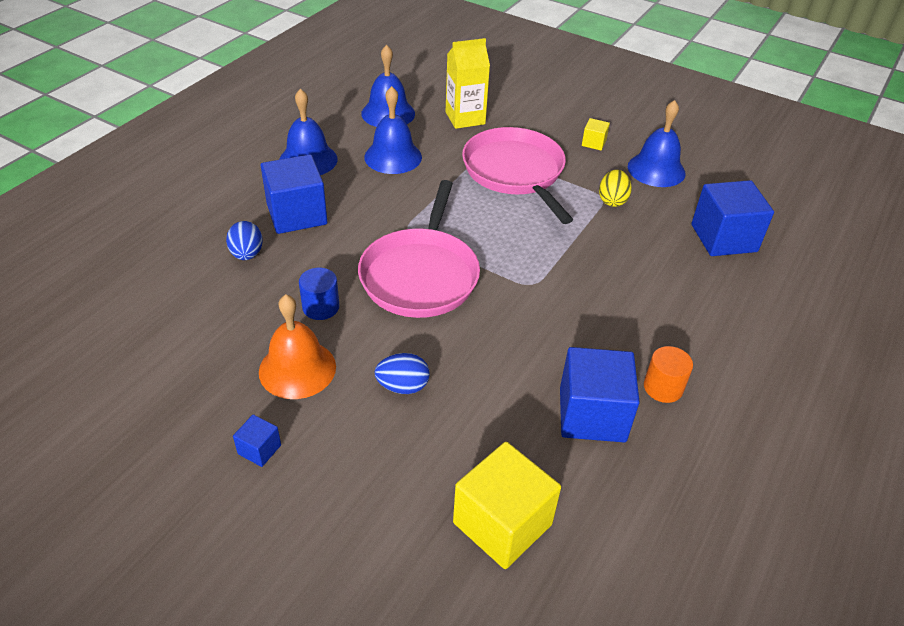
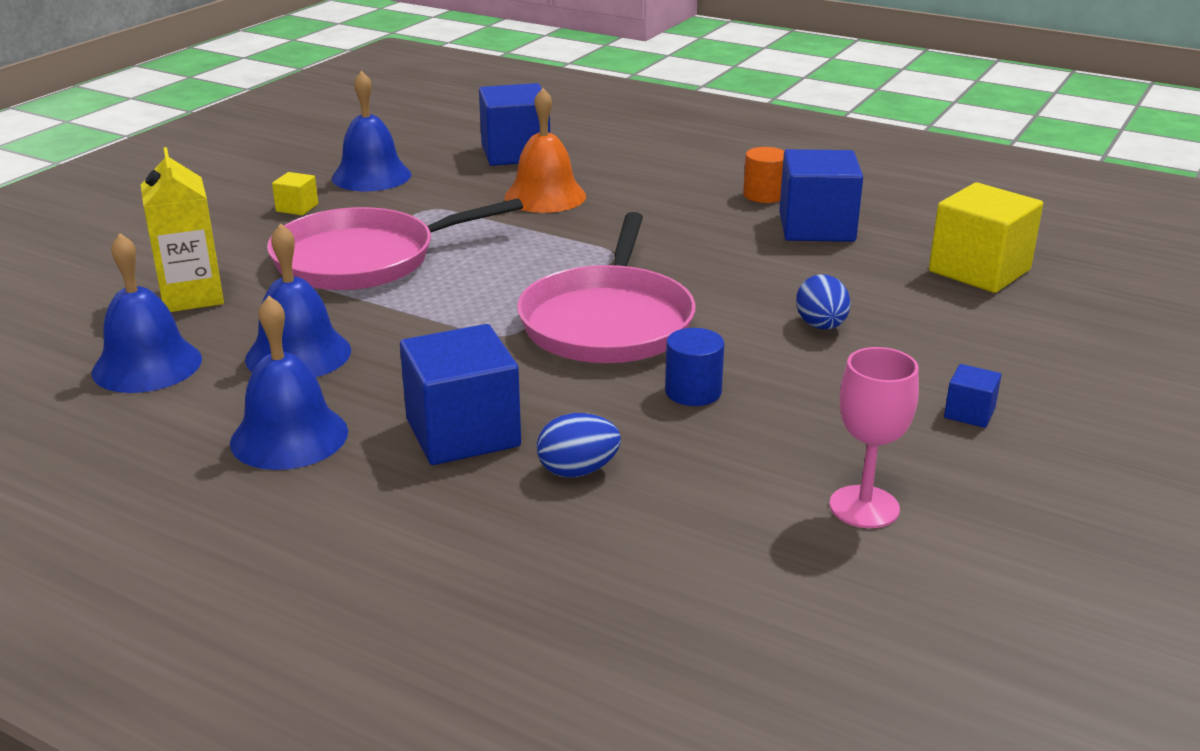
camera: 90 degrees left, 15 degrees down
orange bell [259,294,336,399] -> orange bell moved to [505,88,586,213]
pink pan [358,180,480,318] -> pink pan turned 90 degrees clockwise [517,212,696,363]
yellow egg [599,170,632,207] -> none
none -> pink goblet [830,347,919,528]

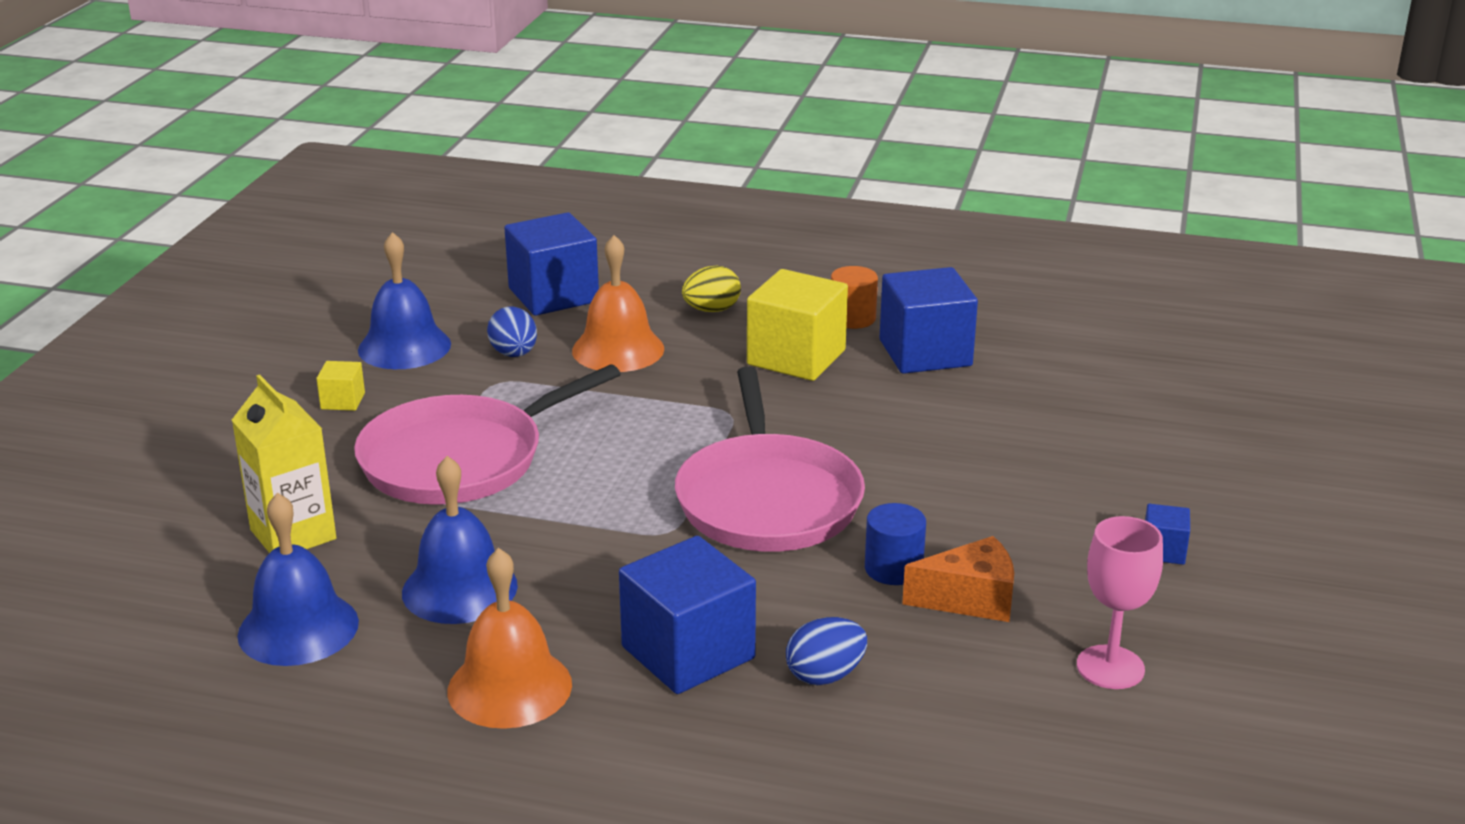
camera: 15 degrees left, 0 degrees up
blue bell [230,296,348,470] -> orange bell [448,548,572,729]
blue egg [796,274,851,329] -> blue egg moved to [487,306,537,357]
yellow cube [929,182,1043,293] -> yellow cube moved to [747,269,848,381]
none -> yellow egg [682,266,741,312]
none -> orange cheese [902,536,1014,622]

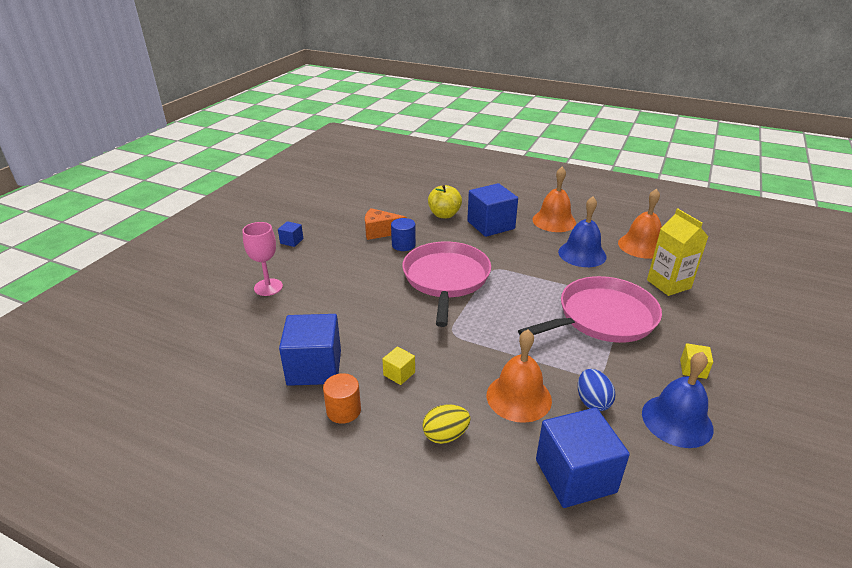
camera: 170 degrees left, 5 degrees up
blue bell [237,493,359,666] -> orange bell [618,189,662,259]
yellow cube [747,269,848,381] -> yellow cube [382,346,415,385], size x0.46
blue egg [786,617,867,685] -> yellow apple [428,185,462,218]
pink goblet [1077,516,1163,689] -> pink goblet moved to [242,222,283,296]

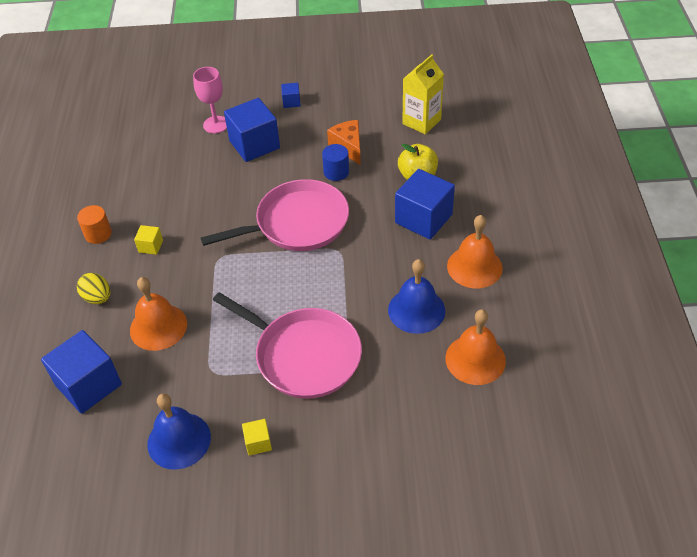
camera: 65 degrees right, 15 degrees up
blue cube [279,314,341,386] -> blue cube moved to [224,98,280,162]
blue egg [578,369,615,411] -> none
yellow carton [647,208,708,296] -> yellow carton moved to [402,54,444,135]

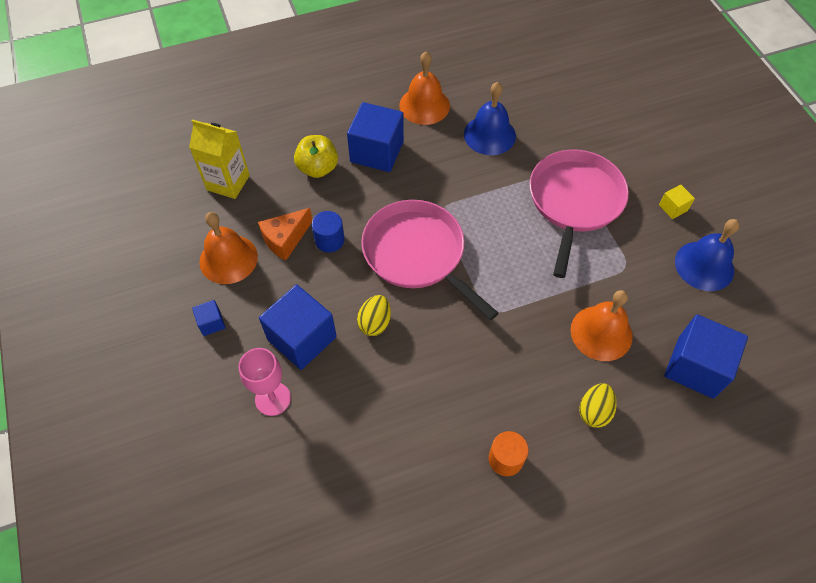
camera: 110 degrees left, 10 degrees up
yellow cube [134,225,163,255] -> none
orange bell [445,309,506,385] -> orange bell moved to [199,212,258,284]
none -> yellow egg [357,295,391,336]

